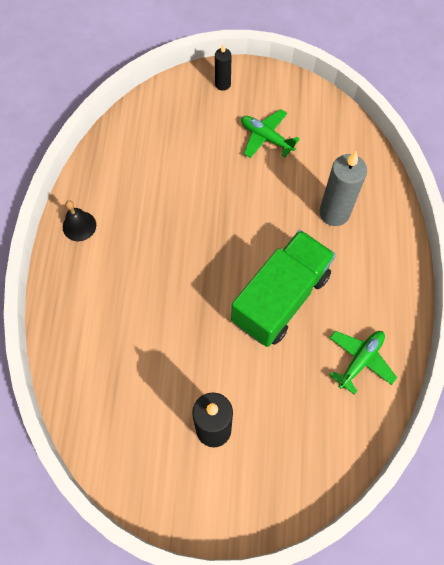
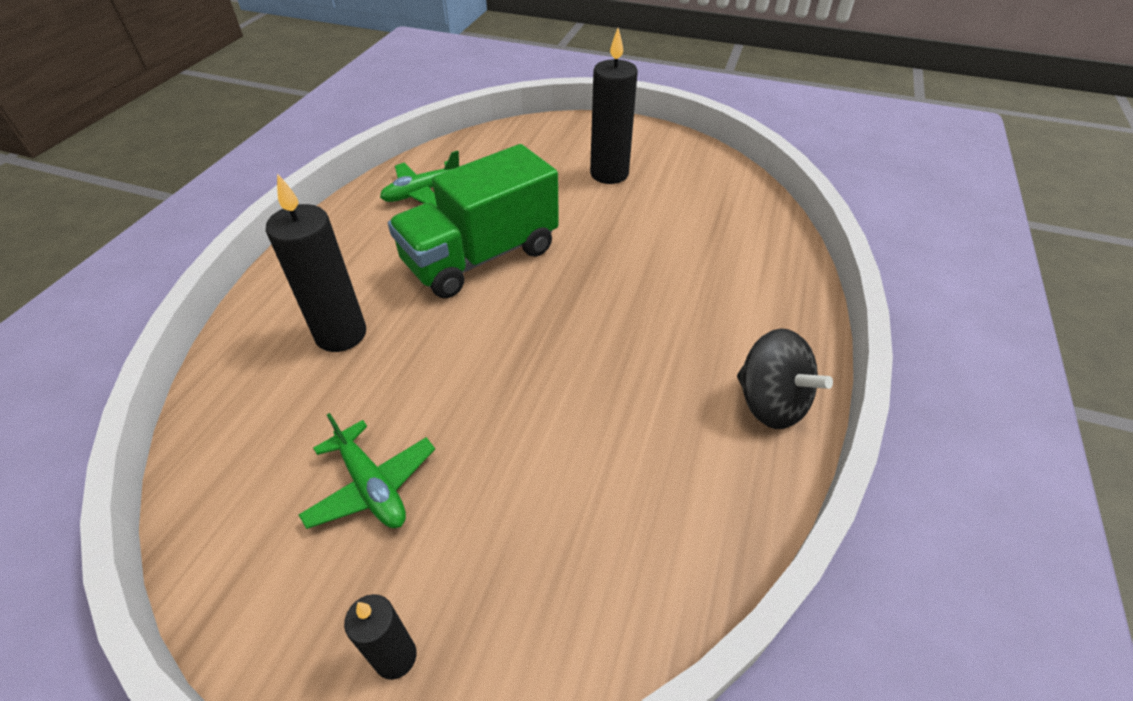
camera: 165 degrees left, 20 degrees down
black bell [63,200,96,241] -> black spinning top [737,328,833,429]
grey candle [319,151,367,226] -> black candle [266,173,366,352]

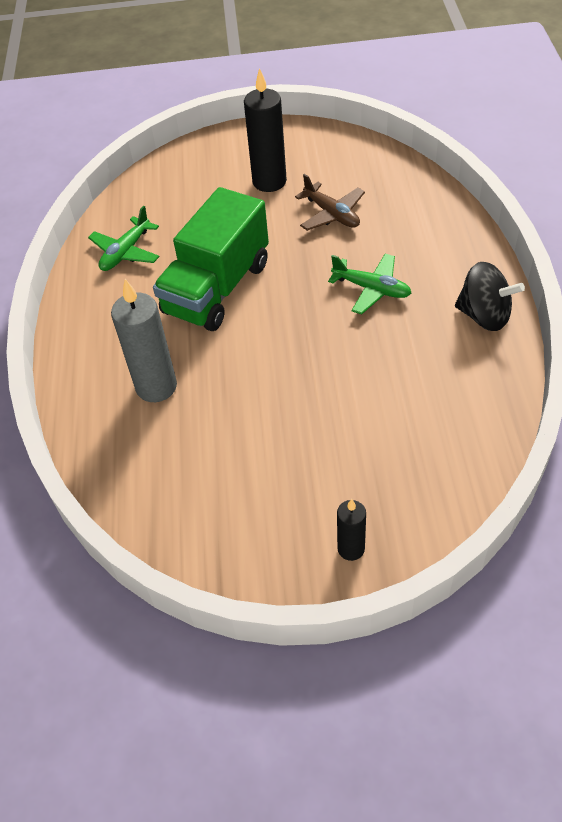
camera: 20 degrees left, 5 degrees up
black candle [266,173,366,352] -> grey candle [111,279,177,402]
green plane [299,413,435,529] -> green plane moved to [328,254,411,314]
none -> brown plane [295,174,365,231]

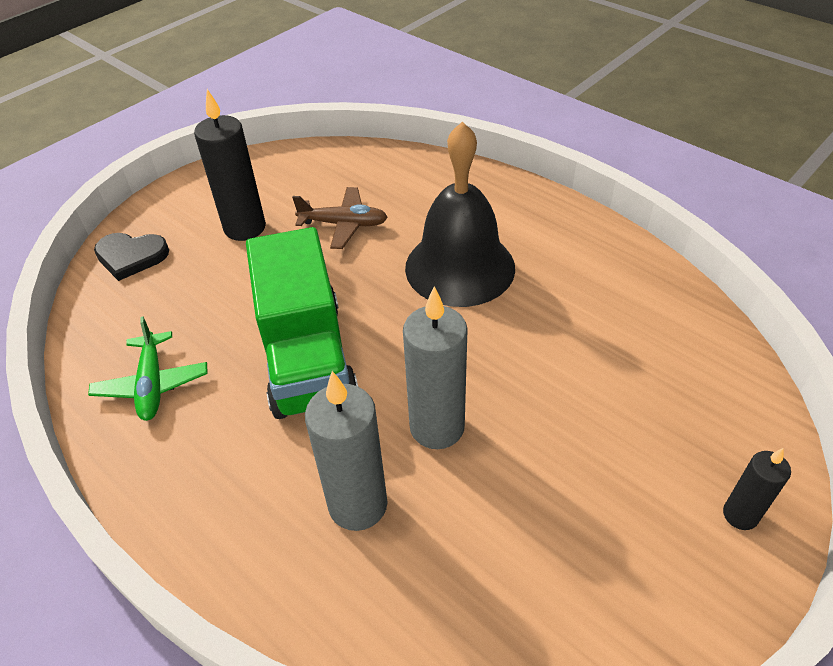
camera: 45 degrees left, 5 degrees down
green plane [328,254,411,314] -> black bell [405,121,515,307]
black spinning top [455,262,525,331] -> none
none -> black heart [94,233,169,281]
none -> grey candle [403,286,468,449]

